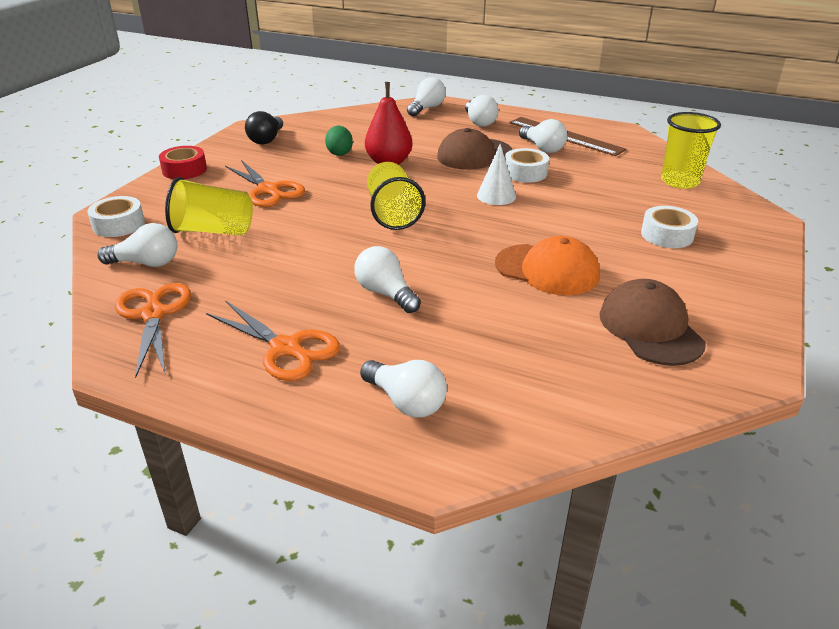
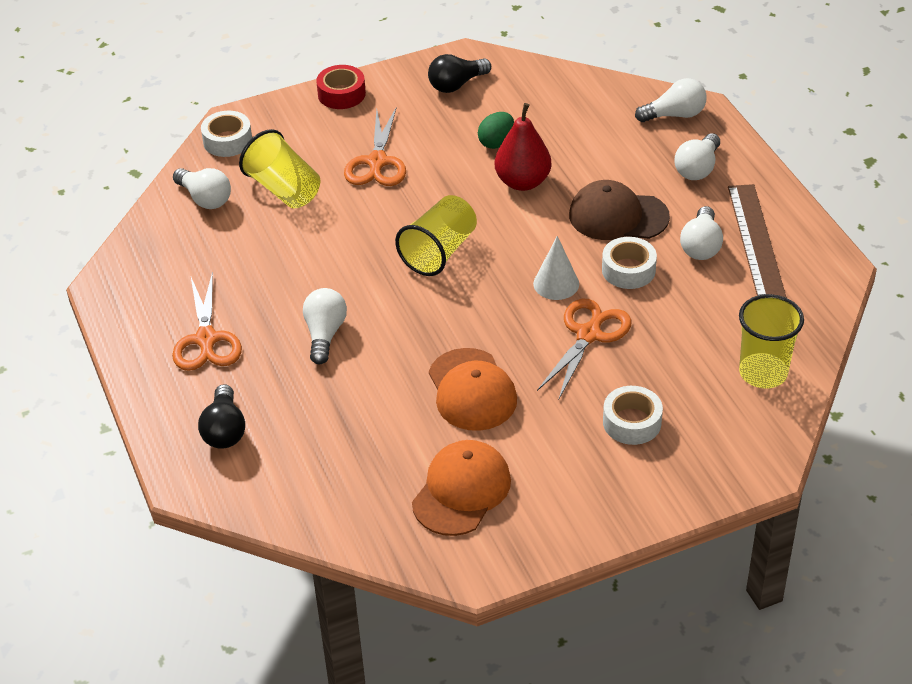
camera: 45 degrees right, 10 degrees up
orange scissors [115,283,191,378] -> orange scissors moved to [537,299,632,399]
white light bulb [360,360,447,417] -> black light bulb [198,384,245,449]
brown cap [599,279,706,366] -> orange cap [412,440,511,536]

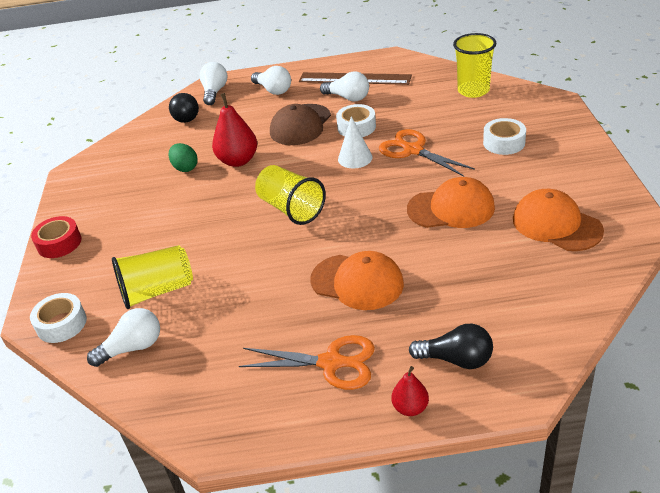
camera: 70 degrees left, 5 degrees down
white light bulb [303,288,347,364] -> orange cap [310,251,404,310]
orange scissors [344,106,406,186] -> none
black light bulb [428,54,491,93] -> black light bulb moved to [169,93,199,123]
none -> red pear [392,366,429,416]

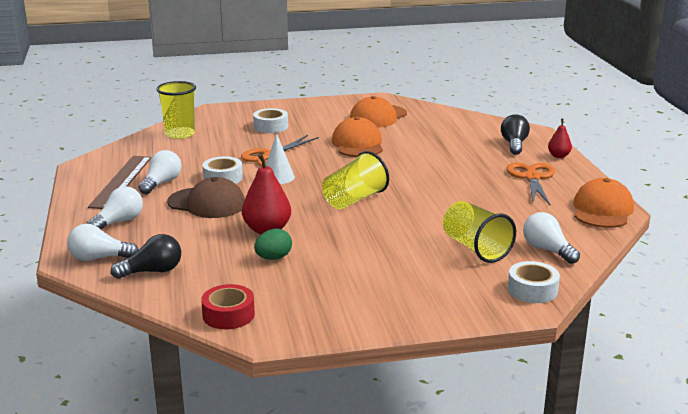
camera: 100 degrees left, 15 degrees down
red tape [31,216,81,258] -> red tape moved to [201,284,255,329]
orange cap [310,251,404,310] -> orange cap moved to [573,178,634,228]

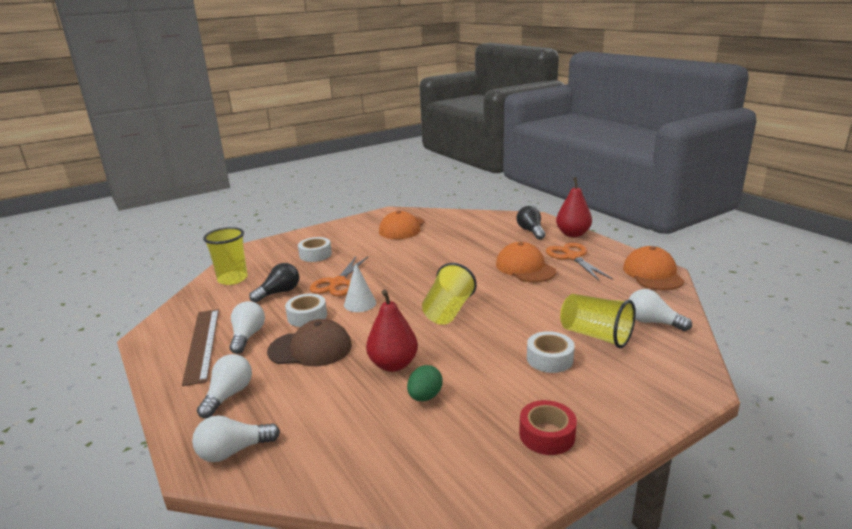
camera: 20 degrees left, 0 degrees up
black light bulb [111,234,181,279] -> black light bulb moved to [249,263,299,303]
red tape [201,284,255,329] -> red tape moved to [519,400,577,455]
orange cap [332,117,383,157] -> orange cap moved to [496,242,556,283]
white tape [508,261,560,303] -> white tape moved to [527,331,575,373]
red pear [548,119,572,158] -> red pear [556,177,592,237], size x1.78

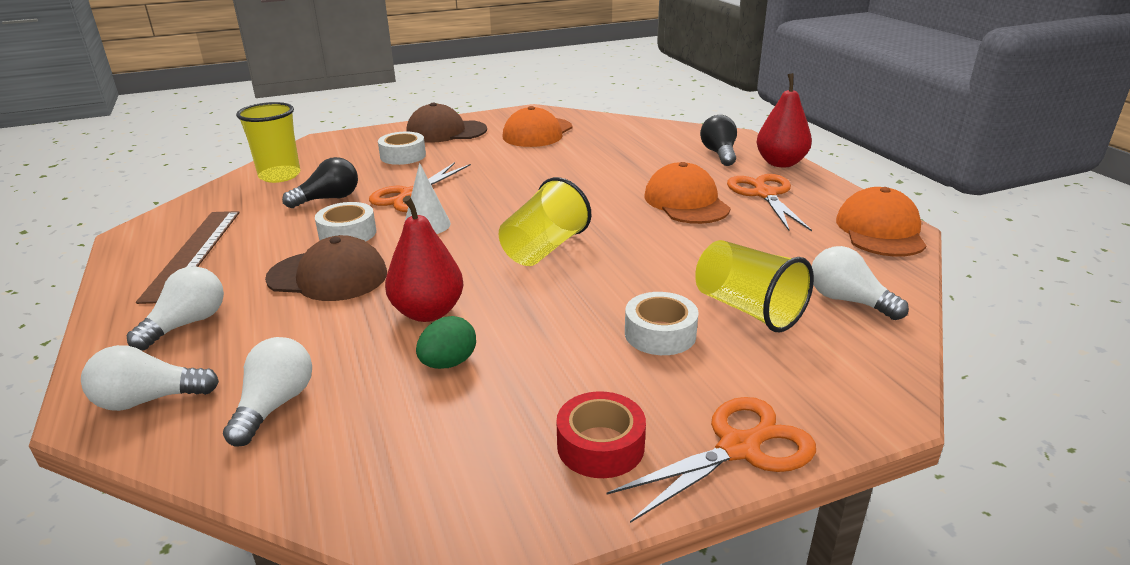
camera: 10 degrees right, 5 degrees up
white light bulb [230,301,265,354] -> white light bulb moved to [223,337,312,447]
none -> brown cap [407,103,487,143]
none -> orange scissors [607,397,816,523]

